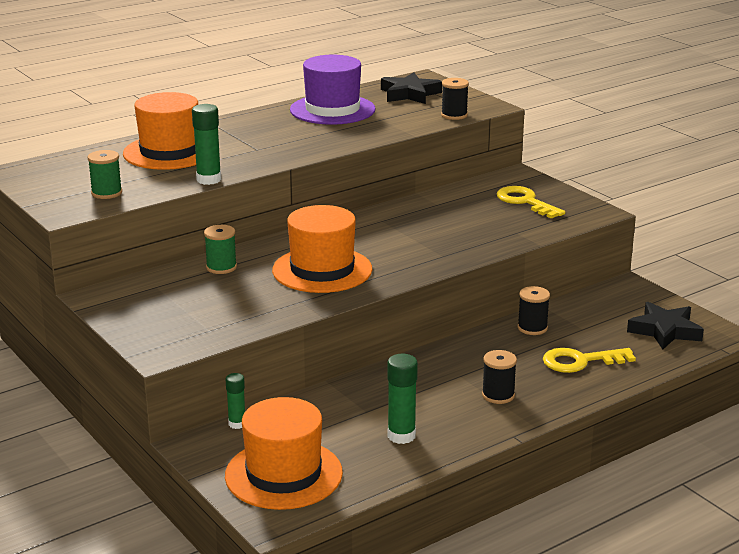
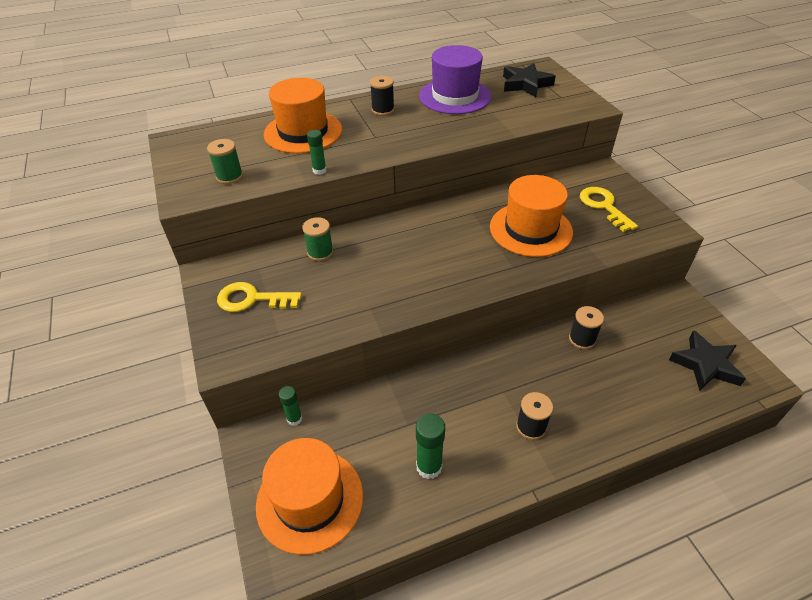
camera: 15 degrees right, 20 degrees up
green glue stick [192,104,221,185] -> green glue stick [307,130,326,175], size x0.63
orange hat [272,205,372,293] -> orange hat moved to [490,175,573,257]
black spool [441,78,469,120] -> black spool moved to [370,76,394,116]
yellow key [543,348,636,373] -> yellow key moved to [217,282,302,312]

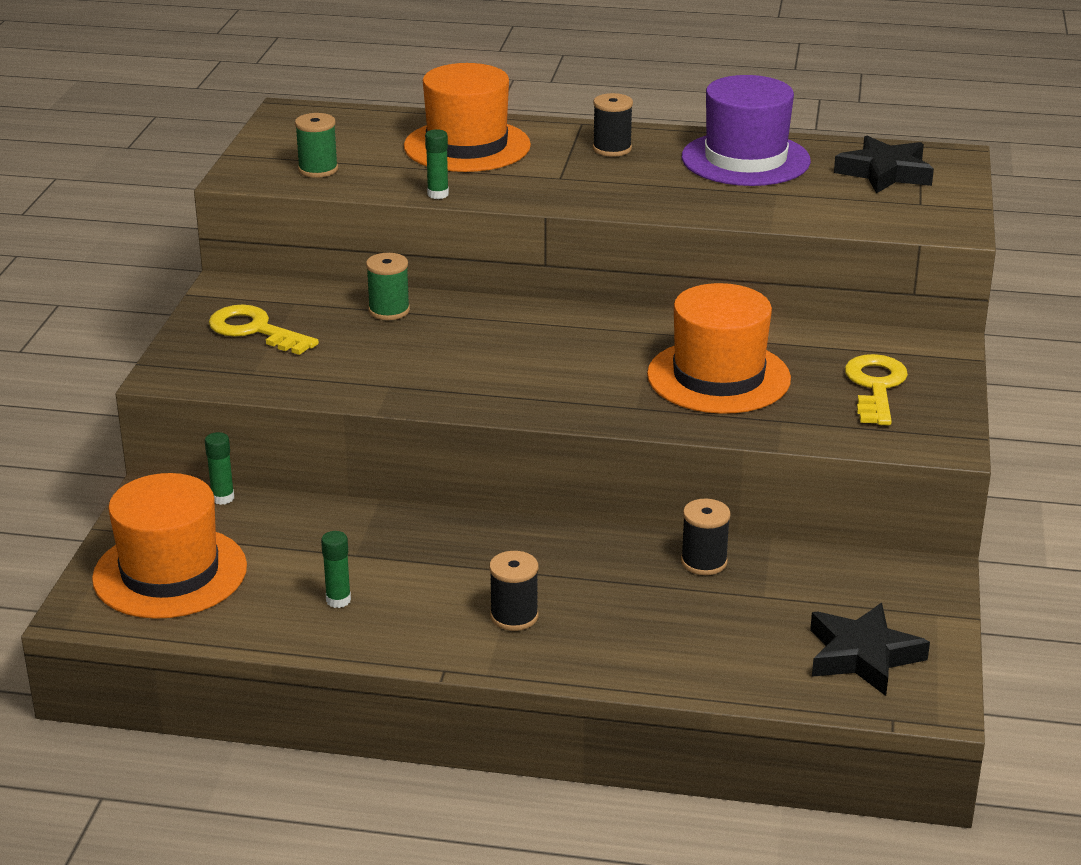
camera: 30 degrees right, 15 degrees down
green glue stick [416,413,445,479] -> green glue stick [321,531,351,608], size x0.63

